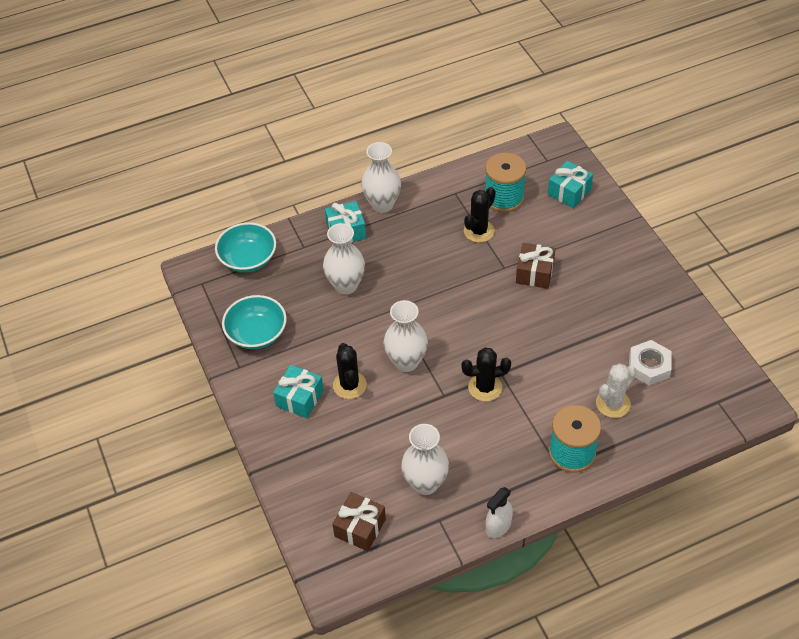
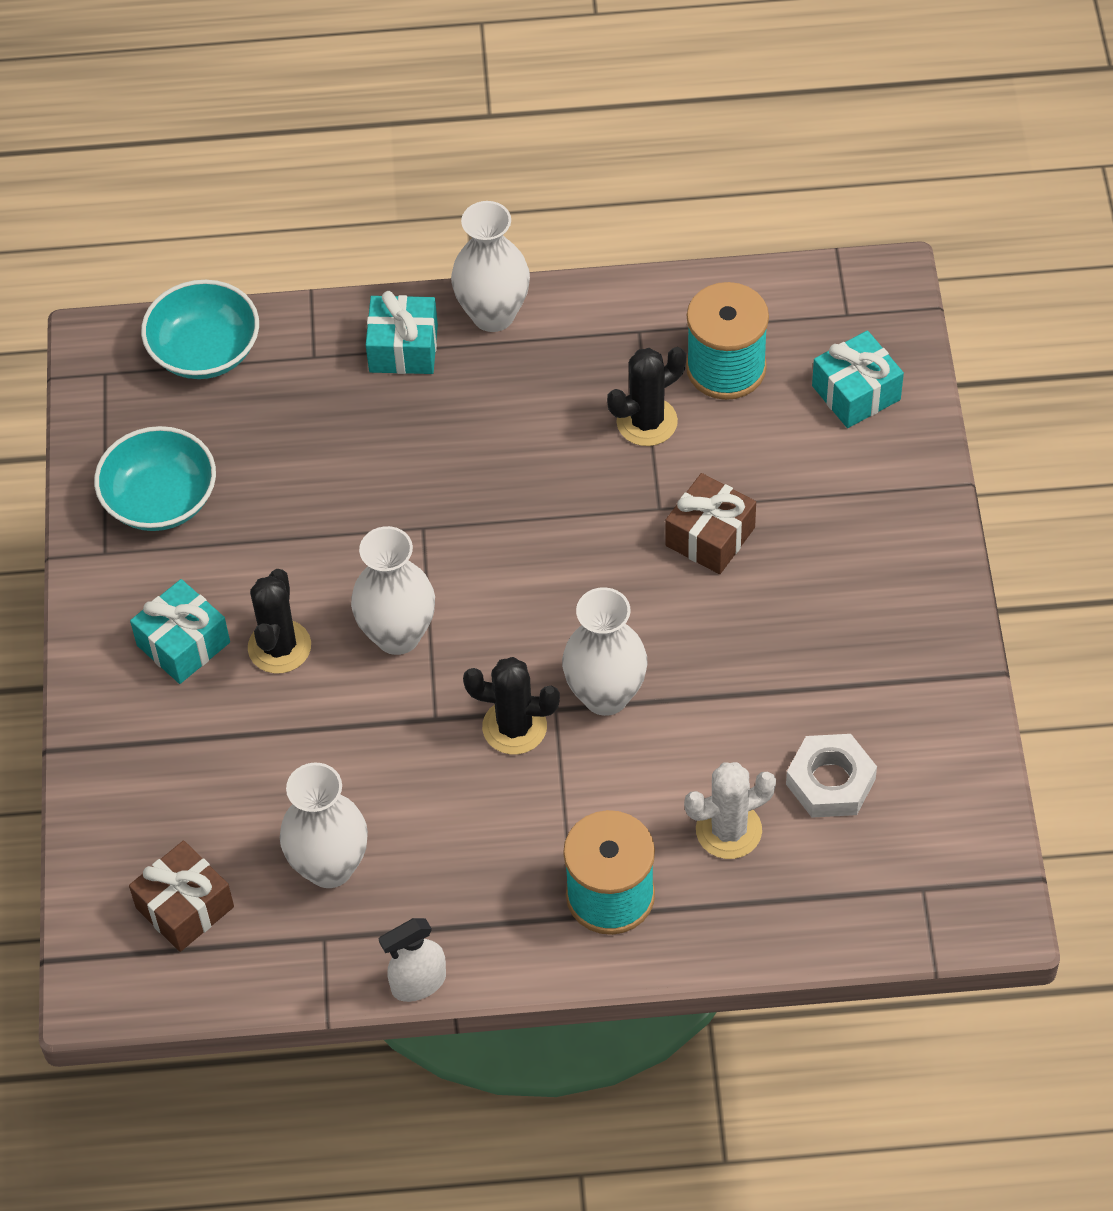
camera: 20 degrees right, 5 degrees up
white vase [323,223,365,295] -> white vase moved to [562,587,647,716]

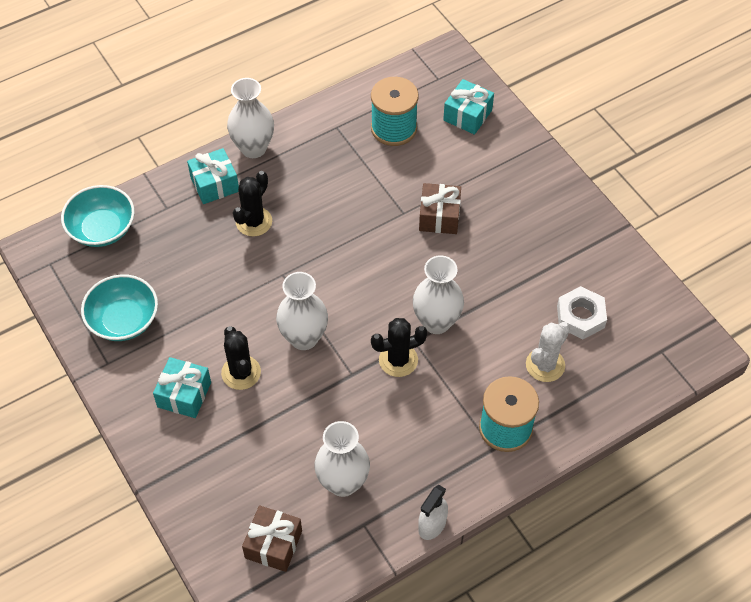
camera: 30 degrees left, 0 degrees up
black cactus [607,347,686,446] -> black cactus moved to [233,171,272,237]

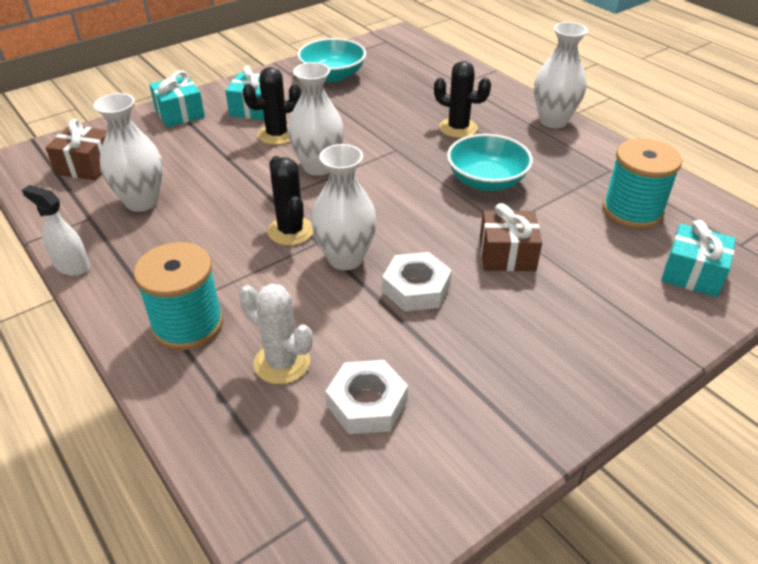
camera: 85 degrees right, 15 degrees down
turquoise bowl [61,185,135,247] -> turquoise bowl moved to [447,134,533,191]
turquoise gift [187,148,239,204] -> turquoise gift moved to [149,70,205,127]
none -> white nut [382,252,452,311]

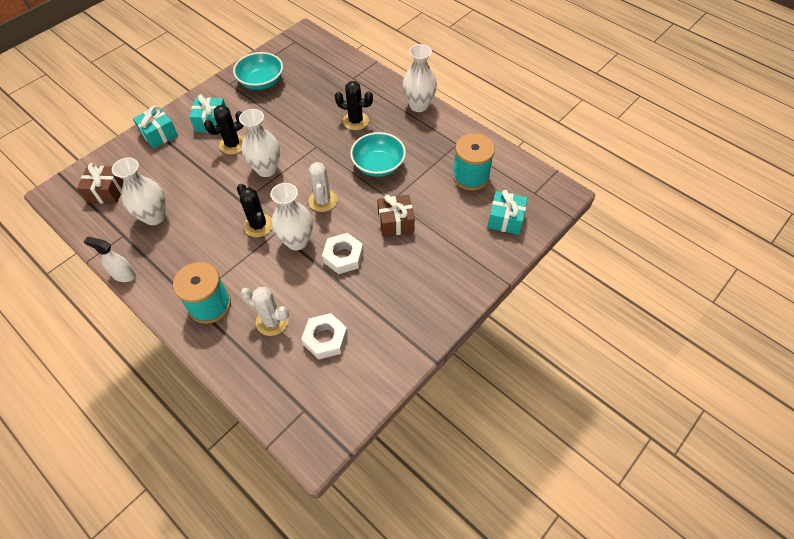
camera: 10 degrees left, 15 degrees up
none -> white cactus [308,162,337,212]

